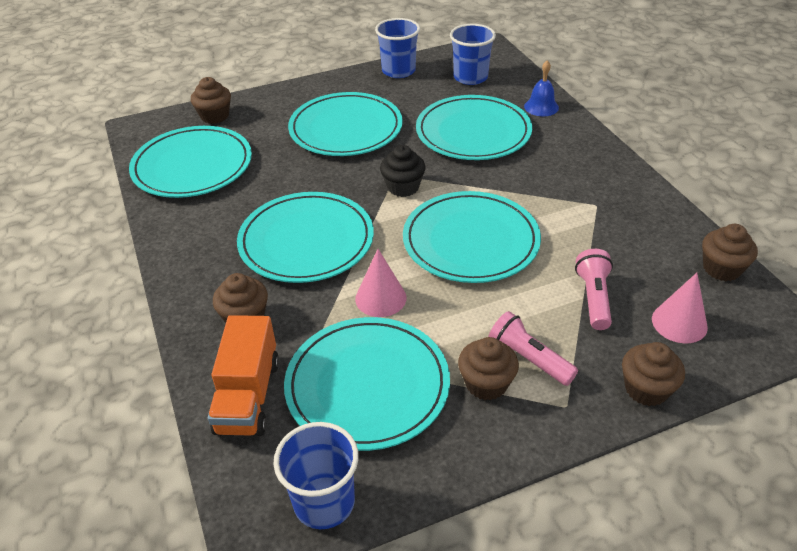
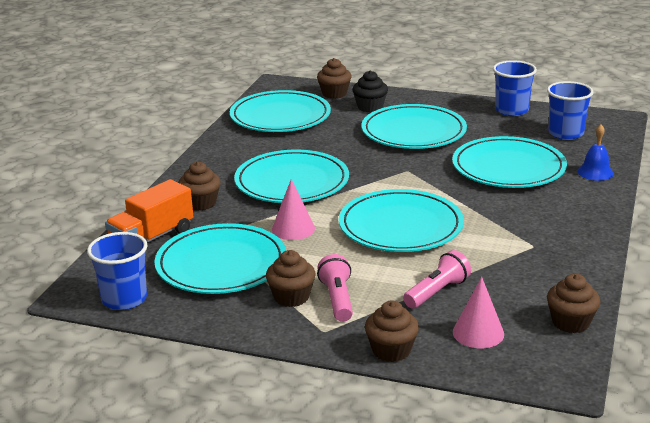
camera: 40 degrees right, 15 degrees down
black cupcake [380,145,426,197] -> black cupcake moved to [352,70,388,112]

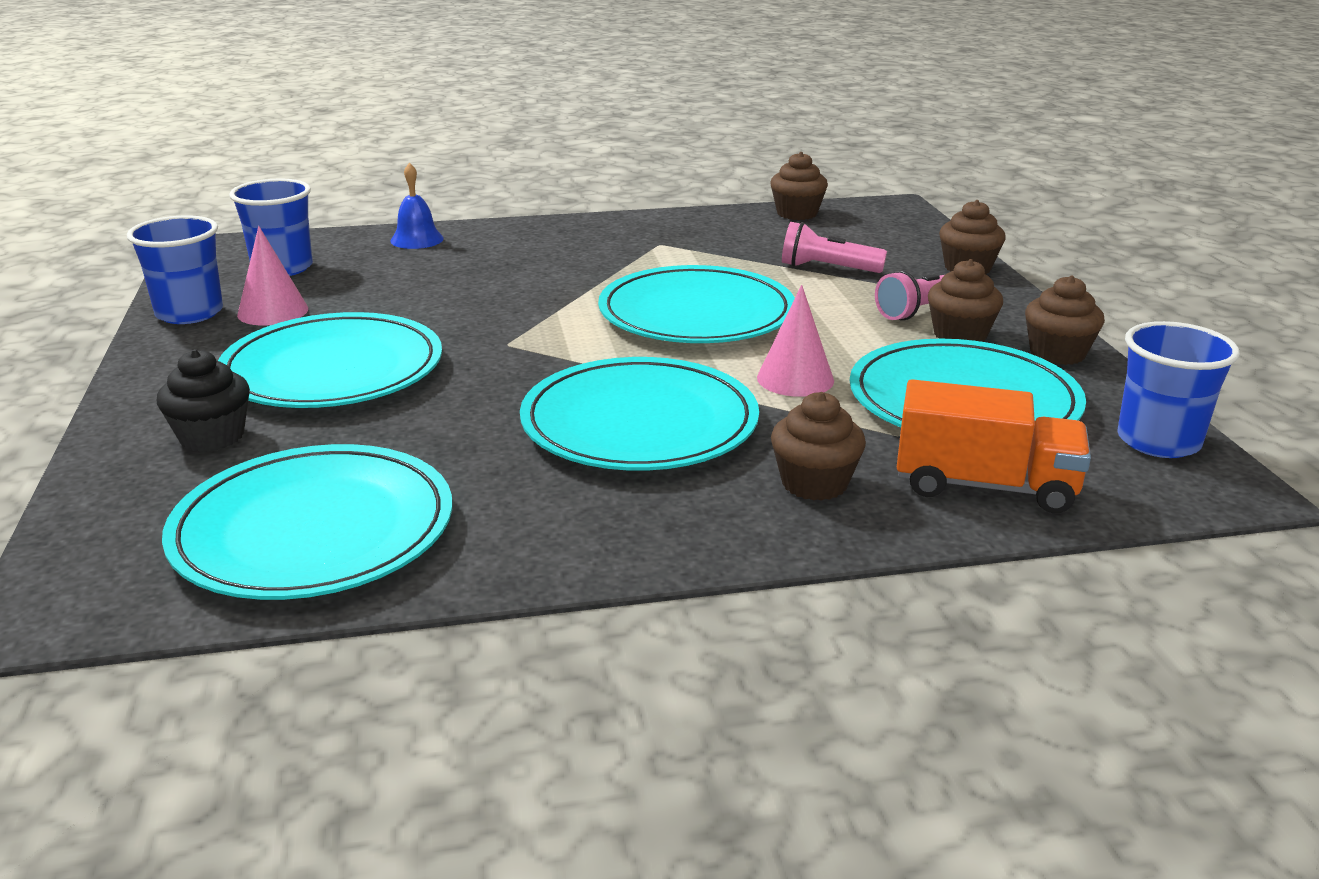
camera: 120 degrees left, 0 degrees up
brown cupcake [317,58,352,99] -> brown cupcake moved to [1025,275,1105,365]
turquoise plate [452,136,567,188] -> none
pink cone [453,277,504,348] -> pink cone moved to [237,226,308,326]

